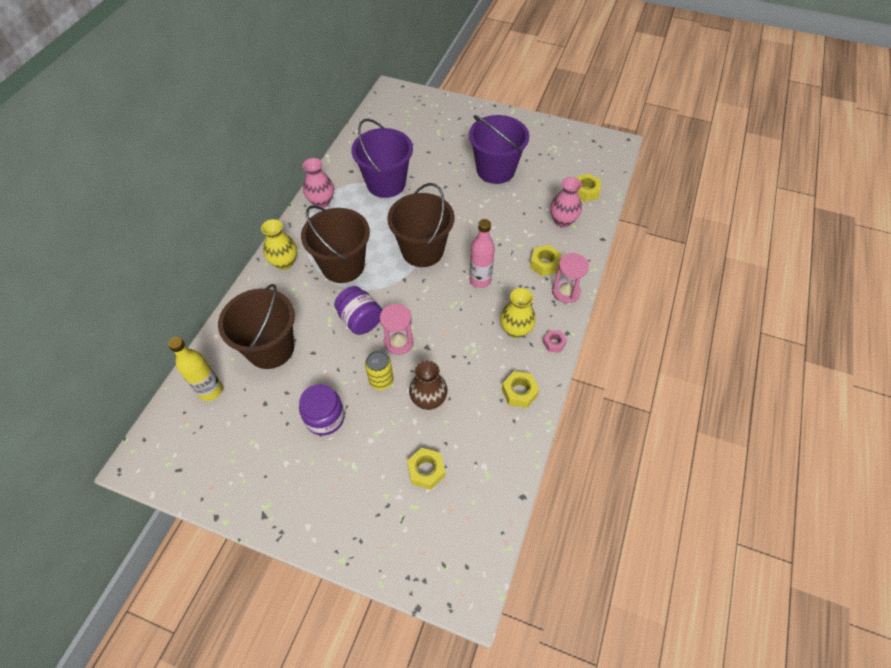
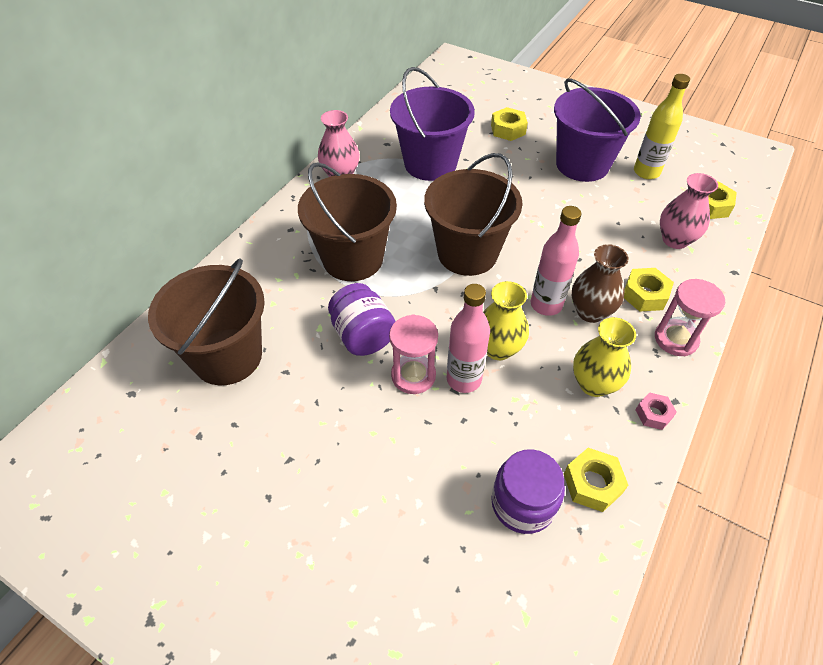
camera: 10 degrees right, 5 degrees down
yellow bottle [168,337,223,401] -> yellow bottle moved to [634,74,690,179]
yellow vase [261,219,297,270] -> yellow vase moved to [483,281,529,360]
purple jar [299,384,345,435] -> purple jar moved to [491,449,565,534]
yellow can [365,351,394,390] -> none
yellow nut [407,448,445,490] -> yellow nut moved to [491,107,528,141]
brown vase [409,361,448,410] -> brown vase moved to [572,244,629,323]
none -> pink bottle [447,284,490,393]

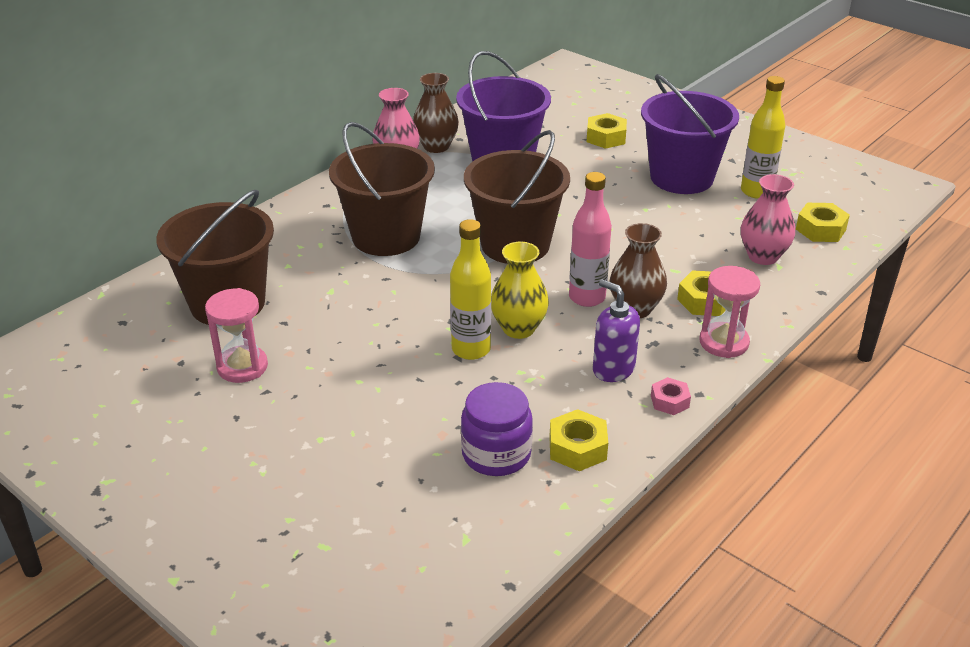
camera: 10 degrees right, 15 degrees down
purple jar [328,283,396,356] -> none
pink hourglass [389,314,438,394] -> pink hourglass moved to [205,288,268,383]
pink bottle [447,284,490,393] -> yellow bottle [450,219,491,360]
yellow vase [573,317,636,397] -> purple soap dispenser [593,279,640,382]
none -> brown vase [413,73,459,153]

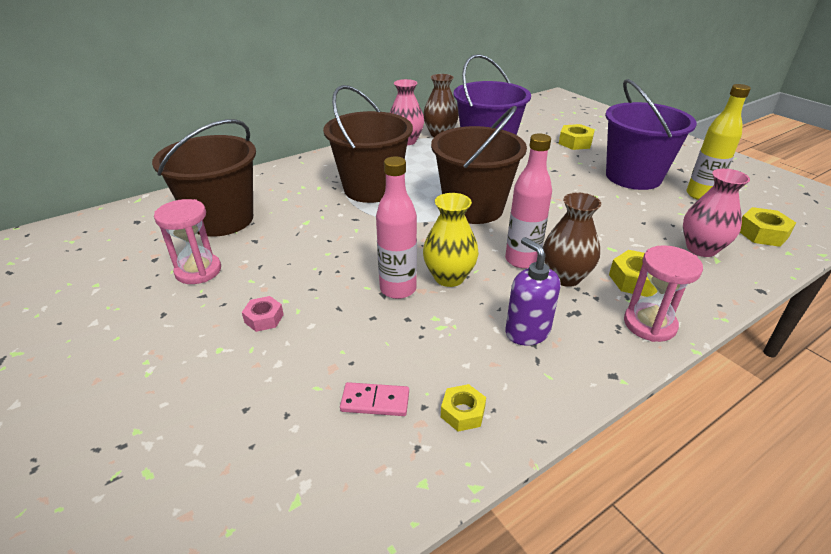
camera: 15 degrees right, 0 degrees up
yellow bottle [450,219,491,360] -> pink bottle [376,156,417,299]
purple jar [461,382,533,476] -> pink domino [340,382,409,416]
yellow nut [549,409,608,471] -> yellow nut [441,384,486,432], size x0.66
pink nut [651,377,691,415] -> pink nut moved to [242,296,284,332]

